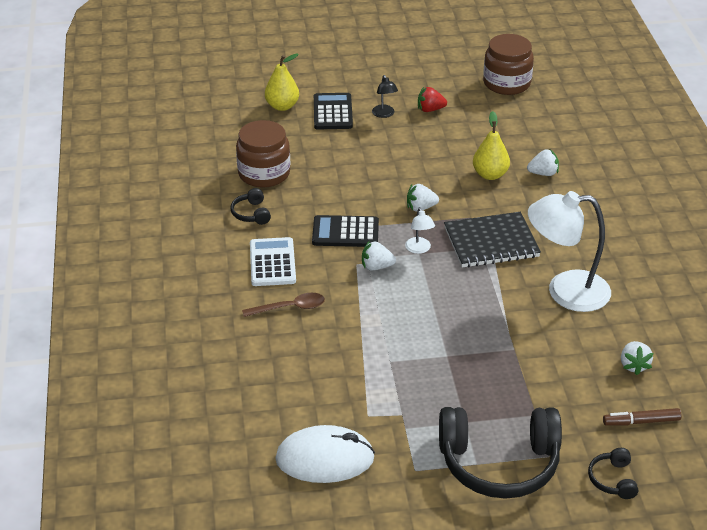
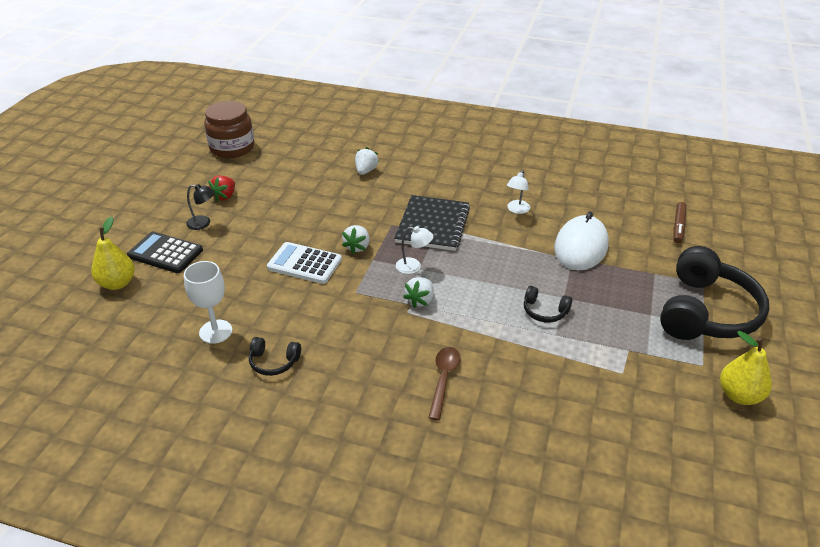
camera: 65 degrees left, 0 degrees up
brown jar [236,120,290,188] -> white goblet [184,261,232,344]
white calculator [250,237,296,286] -> white calculator moved to [267,242,342,284]
white mouse [275,425,375,483] -> white mouse moved to [554,211,609,270]
black calculator [312,215,379,247] -> none
yellow pear [473,111,510,180] -> yellow pear moved to [720,331,772,405]
white lamp [528,191,611,312] -> white lamp [507,170,530,214], size x0.43
black headphones [588,448,638,499] -> black headphones moved to [524,286,572,323]
white strawberry [621,341,654,375] -> none

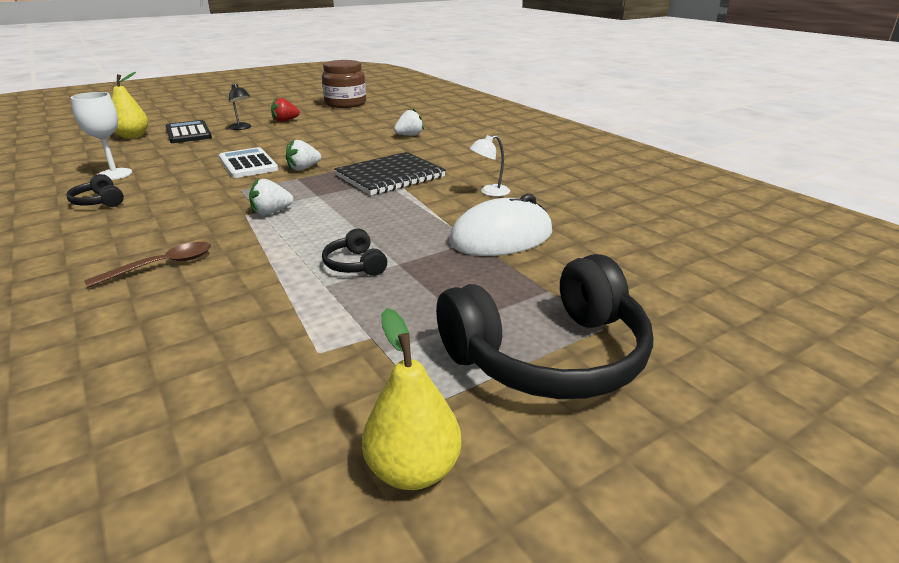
camera: 40 degrees right, 10 degrees down
white lamp [396,226,433,274] -> none
brown marker [673,202,687,244] -> none

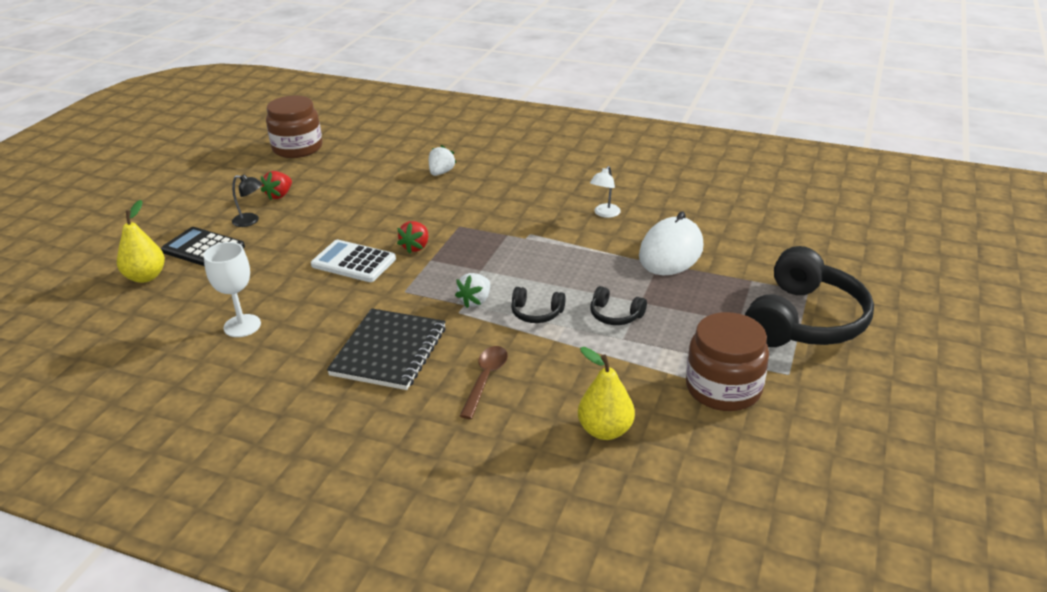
camera: 35 degrees left, 5 degrees up
black headphones [66,174,124,207] -> black headphones moved to [511,287,566,323]
white strawberry [286,140,321,171] -> red strawberry [397,221,428,254]
black notebook [334,152,446,195] -> black notebook moved to [327,308,446,390]
yellow pear [362,308,462,490] -> yellow pear moved to [578,347,635,440]
none -> brown jar [686,312,769,411]

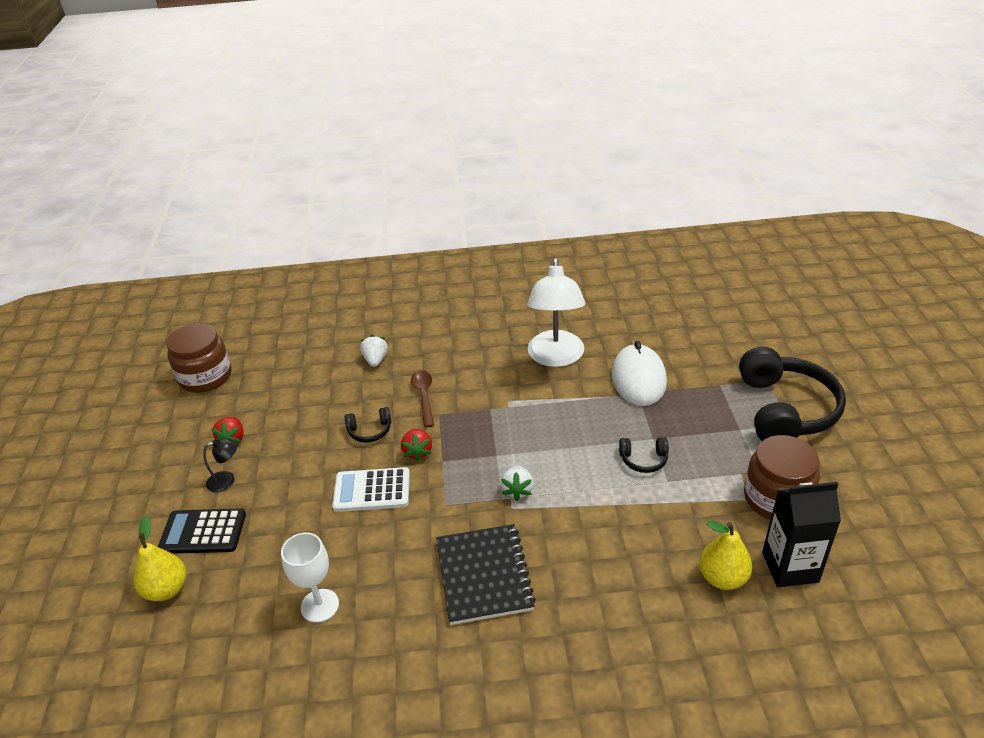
camera: 25 degrees left, 5 degrees up
brown spoon [460,346,508,419] -> brown spoon moved to [411,371,434,427]
black headphones [511,287,566,323] -> black headphones moved to [344,407,391,443]
white lamp [590,166,621,218] -> white lamp [527,258,585,367], size x2.32
none -> black carton [762,482,841,587]

